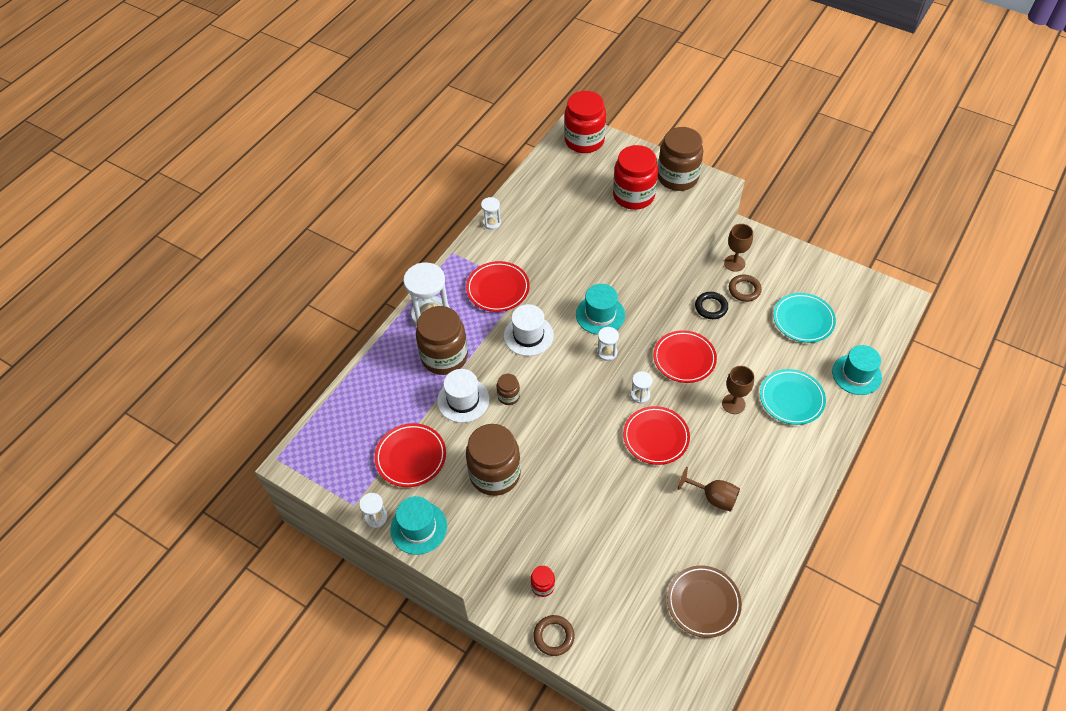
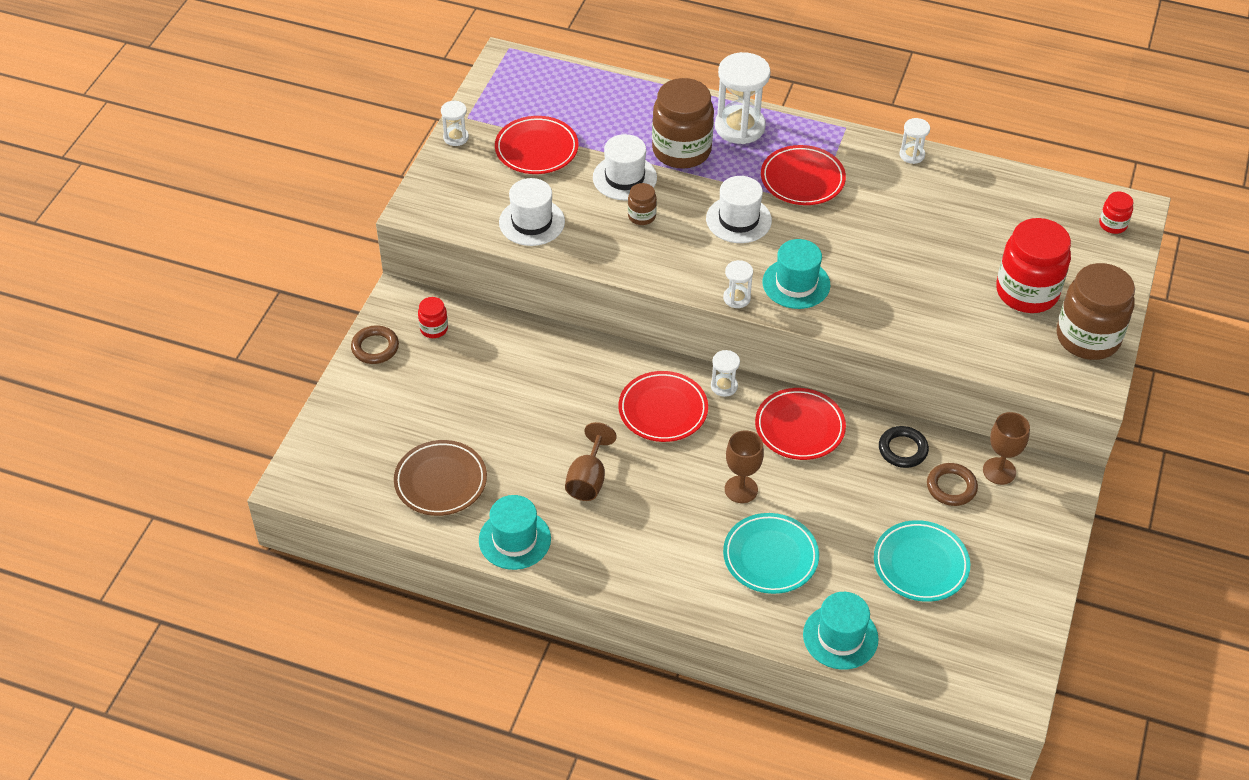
camera: 75 degrees right, 5 degrees down
turquoise hat [390,496,447,555] -> turquoise hat moved to [479,495,551,570]
brown jar [466,424,521,496] -> white hat [499,178,565,246]
red jar [564,91,606,153] -> red jar [1099,192,1133,234], size x0.46

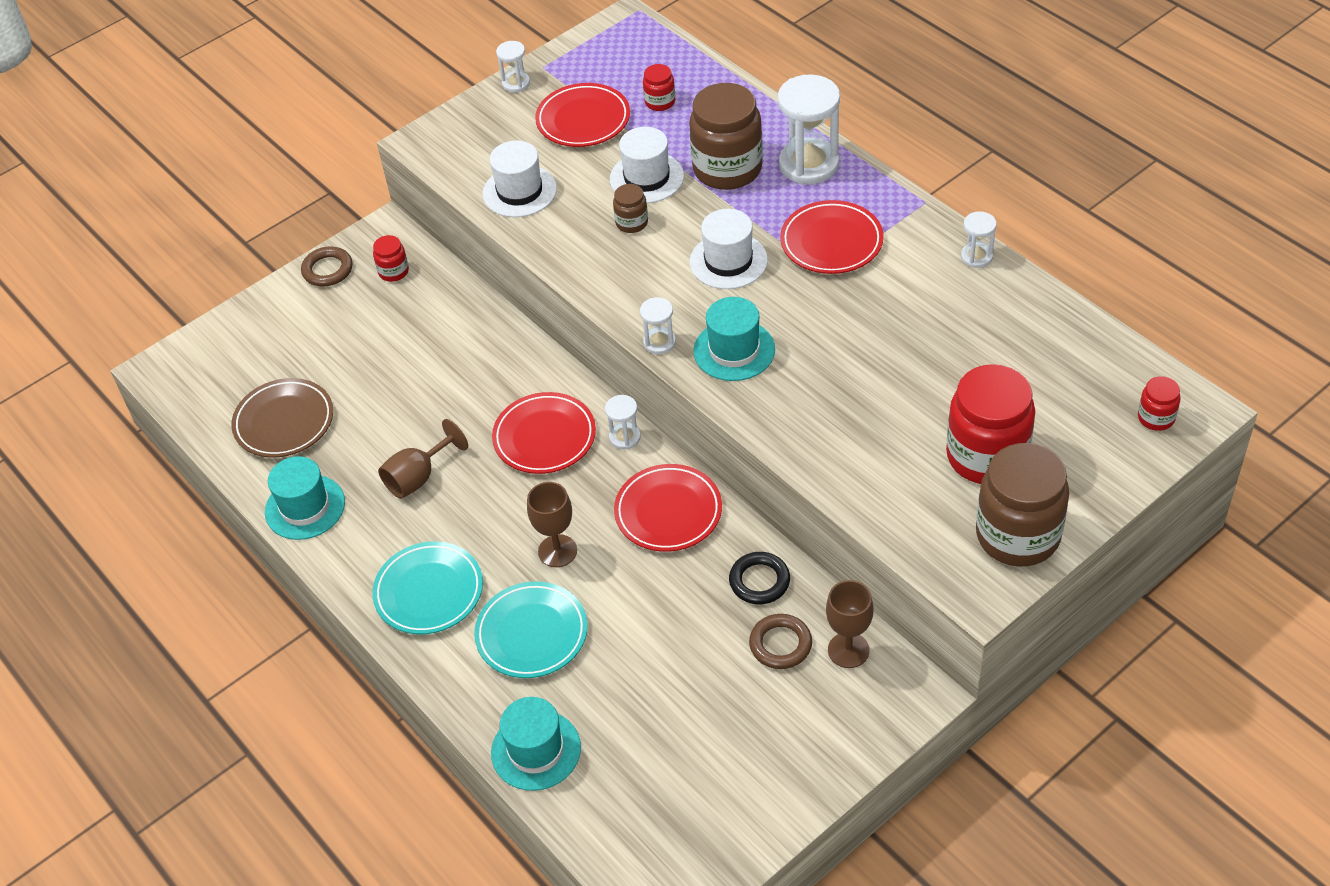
camera: 35 degrees right, 0 degrees up
turquoise plate [874,520,970,602] -> turquoise plate moved to [372,541,483,634]
none -> red jar [643,64,675,111]

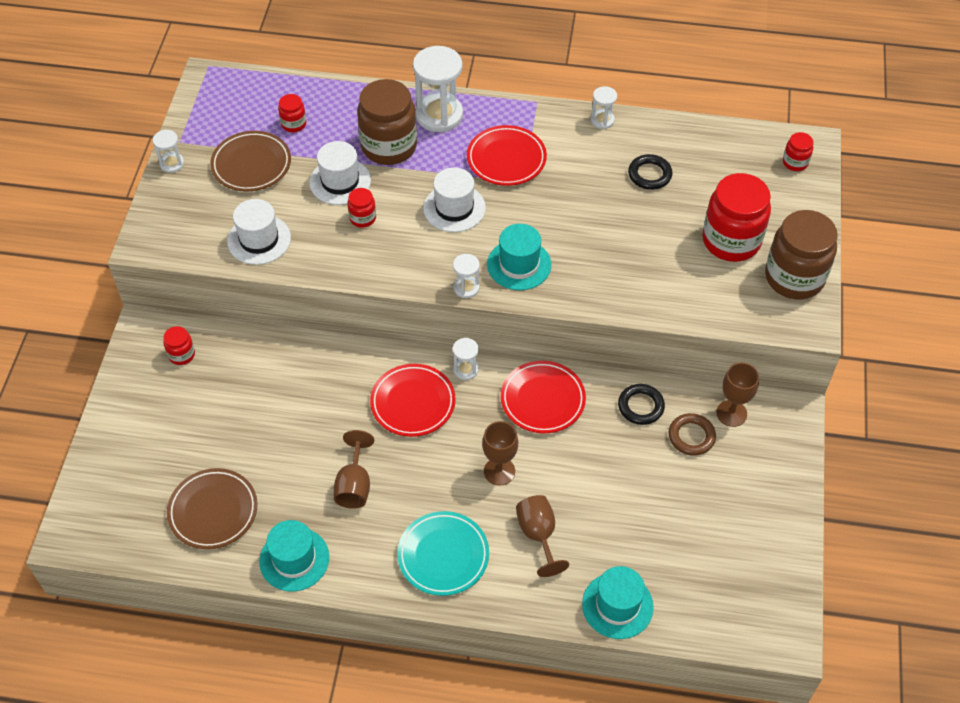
camera: 45 degrees left, 5 degrees up
brown ring [301,247,353,286] -> none
turquoise plate [474,581,587,678] -> brown goblet [516,495,569,577]
red plate [535,83,630,147] -> brown plate [210,131,291,191]
brown jar [613,184,648,233] -> red jar [347,188,376,228]
none -> black ring [628,154,672,190]

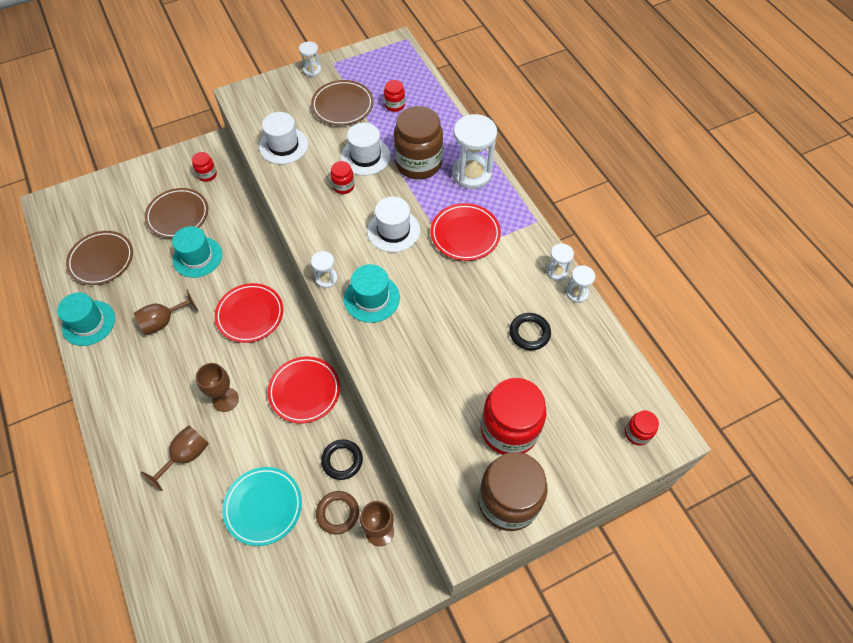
camera: 55 degrees right, 5 degrees up
turquoise plate [398,511,489,596] -> turquoise plate moved to [222,467,302,546]
white hourglass [453,338,479,380] -> white hourglass moved to [566,266,595,303]
turquoise hat [582,566,654,639] -> turquoise hat moved to [172,226,222,278]
none -> brown plate [145,188,208,238]

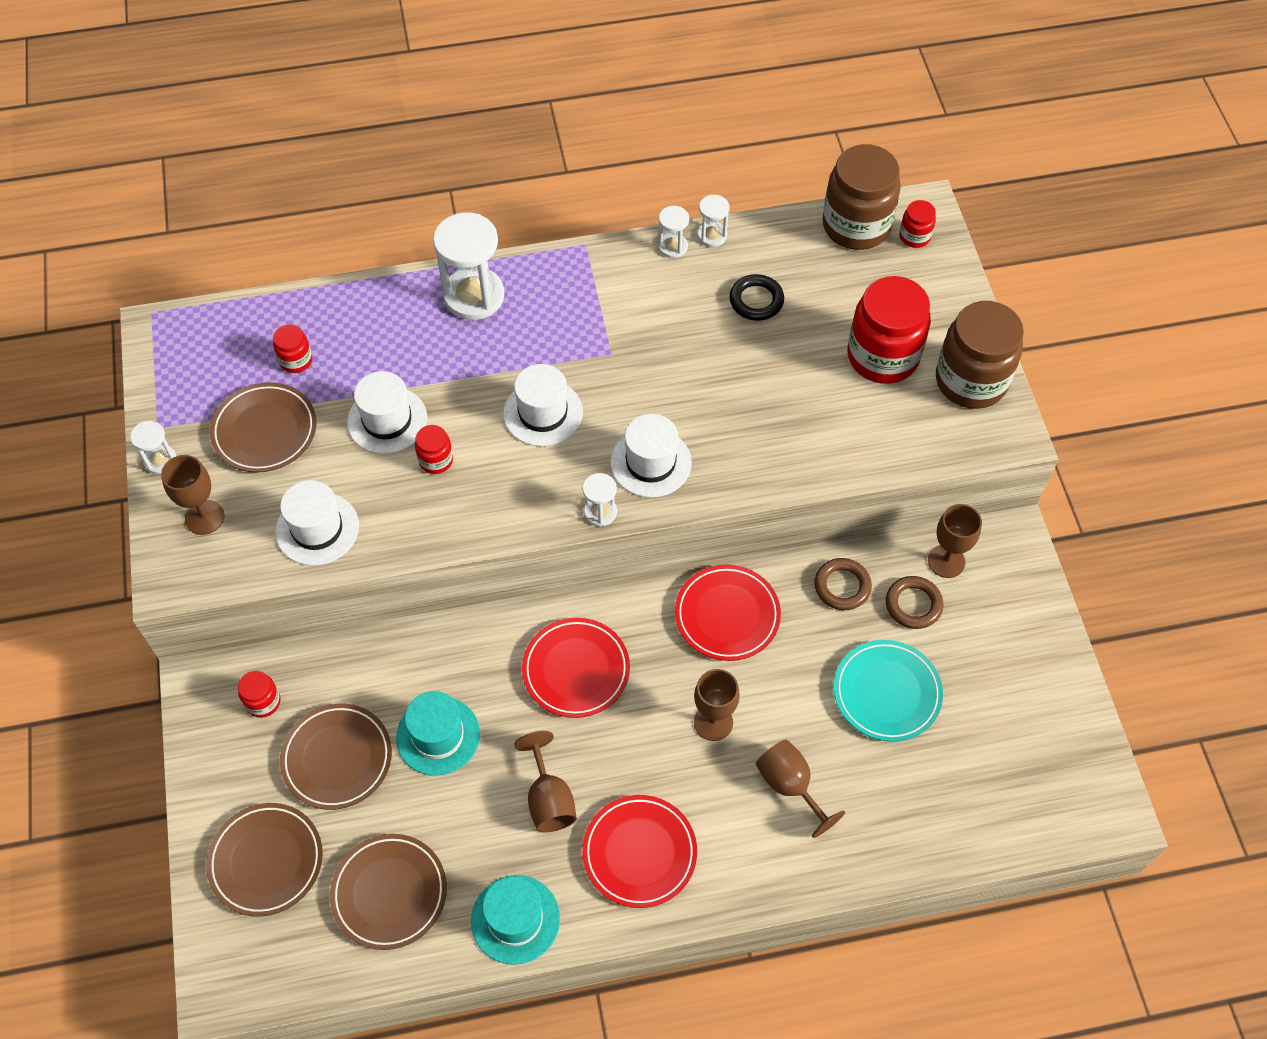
camera: 75 degrees left, 0 degrees up
black ring [321,439,363,480] -> brown ring [814,558,872,610]
turquoise hat [344,264,400,323] -> white hat [610,414,692,498]
brown jar [394,106,443,179] -> brown jar moved to [823,144,901,250]
red plate [430,203,501,261] -> red plate moved to [582,795,697,908]
none -> brown goblet [161,455,225,535]
none -> brown plate [206,803,323,917]

